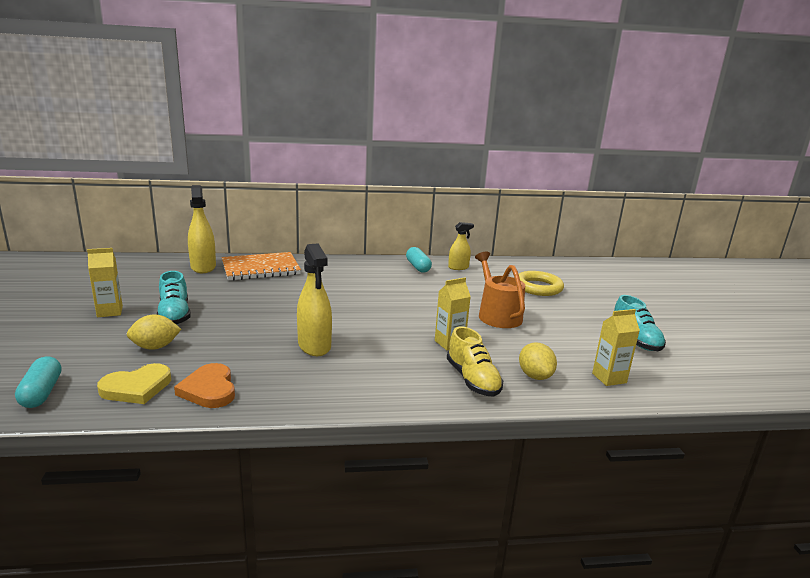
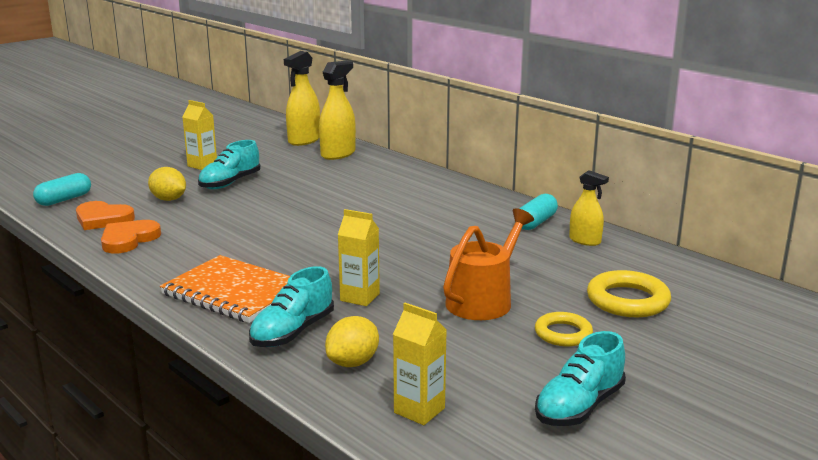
camera: 55 degrees right, 0 degrees up
yellow heart [97,363,171,404] -> orange heart [76,201,135,230]
orange notebook [222,252,301,281] -> orange notebook moved to [160,255,290,323]
yellow spray bottle [297,243,332,356] -> yellow spray bottle moved to [284,51,320,146]
yellow shoe [447,327,503,397] -> turquoise shoe [249,266,334,347]
none -> yellow ring [535,312,593,346]

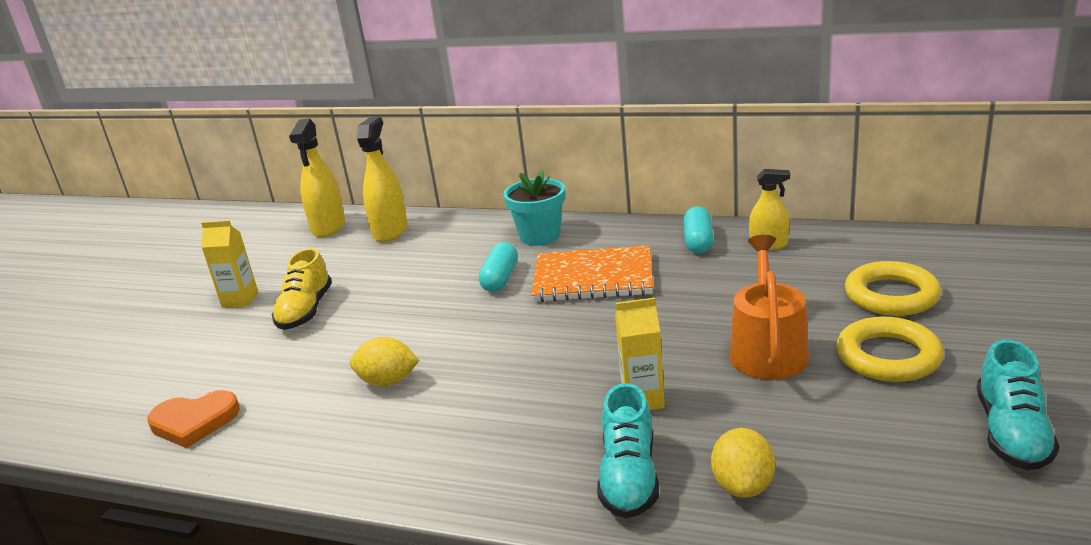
camera: 25 degrees left, 5 degrees up
turquoise capsule [33,173,91,206] -> turquoise capsule moved to [479,242,518,292]
orange heart [101,220,161,253] -> none
yellow lemon [148,167,186,201] -> yellow lemon moved to [350,337,419,387]
orange notebook [160,255,290,323] -> orange notebook moved to [531,245,653,302]
turquoise shoe [198,140,261,189] -> yellow shoe [271,248,332,330]
yellow carton [393,303,446,425] -> none
yellow ring [535,312,593,346] -> yellow ring [837,317,944,382], size x1.53
none -> turquoise flower pot [503,170,565,246]

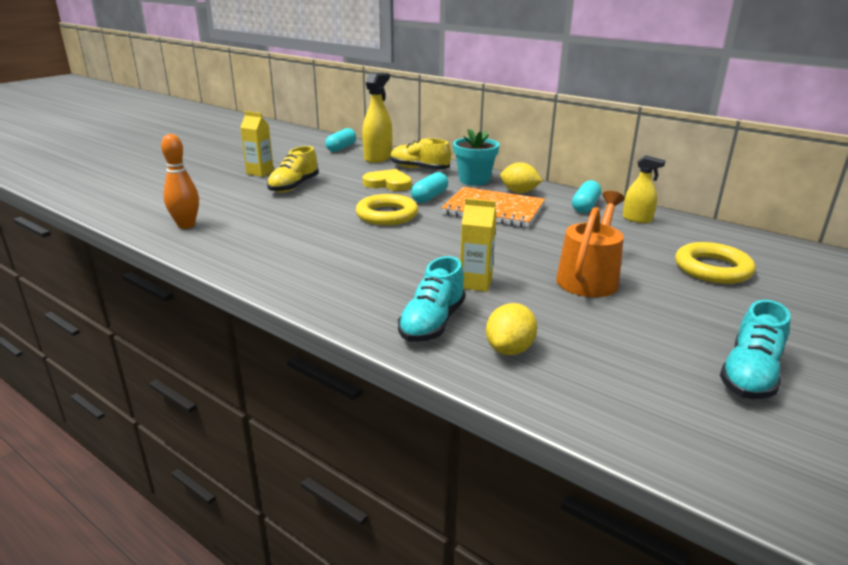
camera: 15 degrees right, 0 degrees up
orange heart [147,390,240,448] -> orange bowling pin [161,134,199,229]
yellow spray bottle [289,118,345,237] -> turquoise capsule [325,128,356,152]
yellow lemon [350,337,419,387] -> yellow lemon moved to [500,162,542,193]
yellow ring [837,317,944,382] -> yellow ring moved to [356,194,418,225]
none -> yellow heart [363,169,412,191]
none -> yellow shoe [390,138,451,169]

